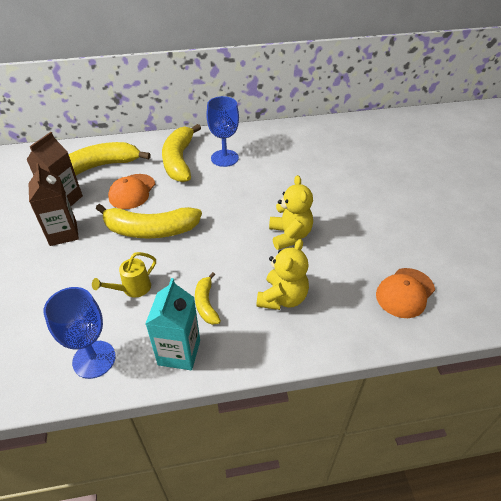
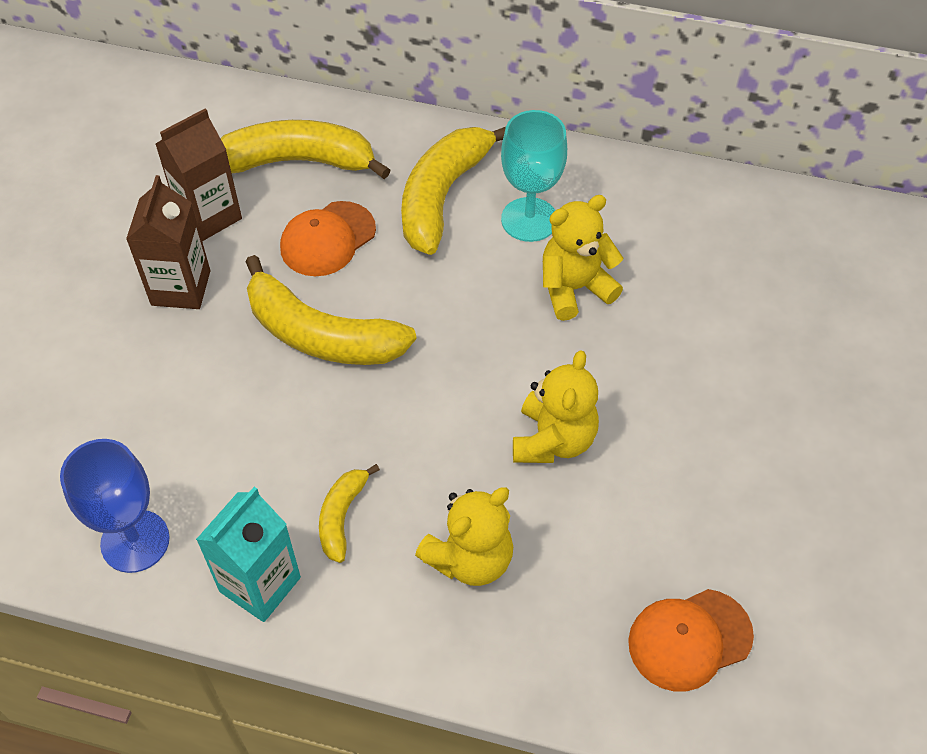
camera: 25 degrees right, 10 degrees up
yellow watering can [92,252,156,297] -> none
blue goblet [206,96,239,167] -> turquoise goblet [501,110,567,242]
none -> yellow teddy bear [543,195,623,321]

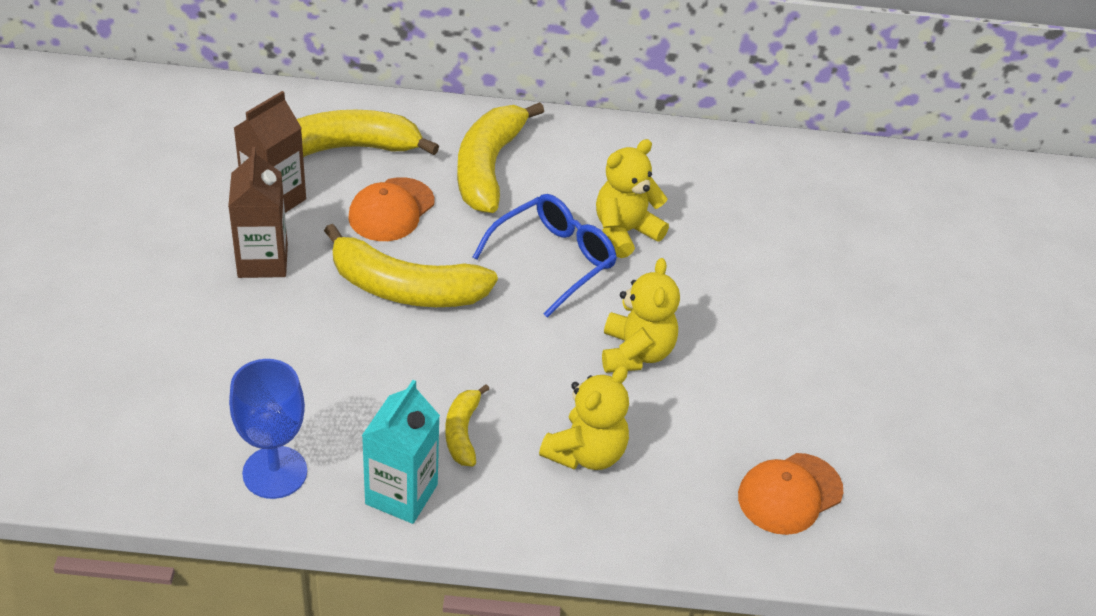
camera: 15 degrees left, 10 degrees down
turquoise goblet [501,110,567,242] -> none
none -> blue glasses [473,194,617,318]

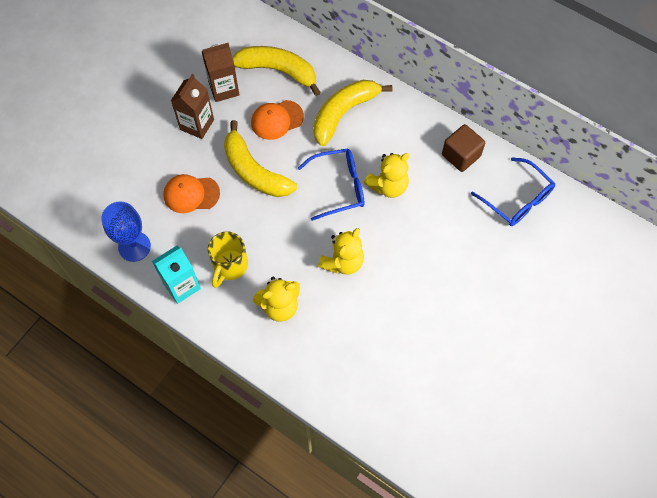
camera: 35 degrees right, 20 degrees up
yellow banana [445,384,489,467] -> yellow mug [208,231,248,288]
yellow teddy bear [596,139,669,258] -> yellow teddy bear turned 150 degrees clockwise [364,153,410,198]
orange cap [738,453,843,535] -> orange cap moved to [163,174,220,213]
none -> brown cube [442,124,485,172]
none -> blue glasses [471,157,555,226]

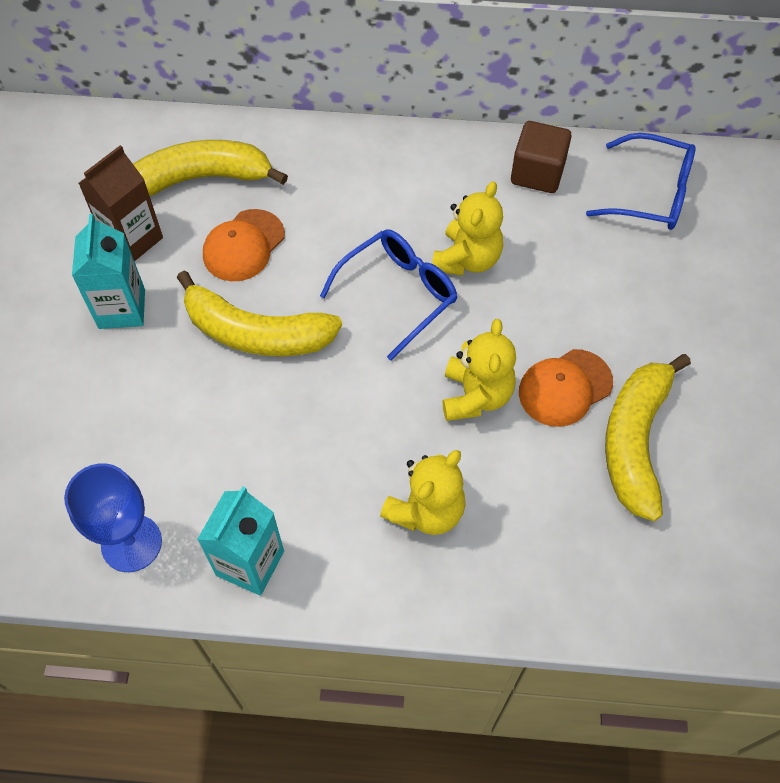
camera: 30 degrees left, 5 degrees down
orange cap [163,174,220,213] -> orange cap moved to [519,349,613,427]
brown carton [171,74,214,139] -> turquoise carton [72,214,145,329]
yellow mug [208,231,248,288] -> none
yellow banana [313,80,393,146] -> yellow banana moved to [605,354,691,521]

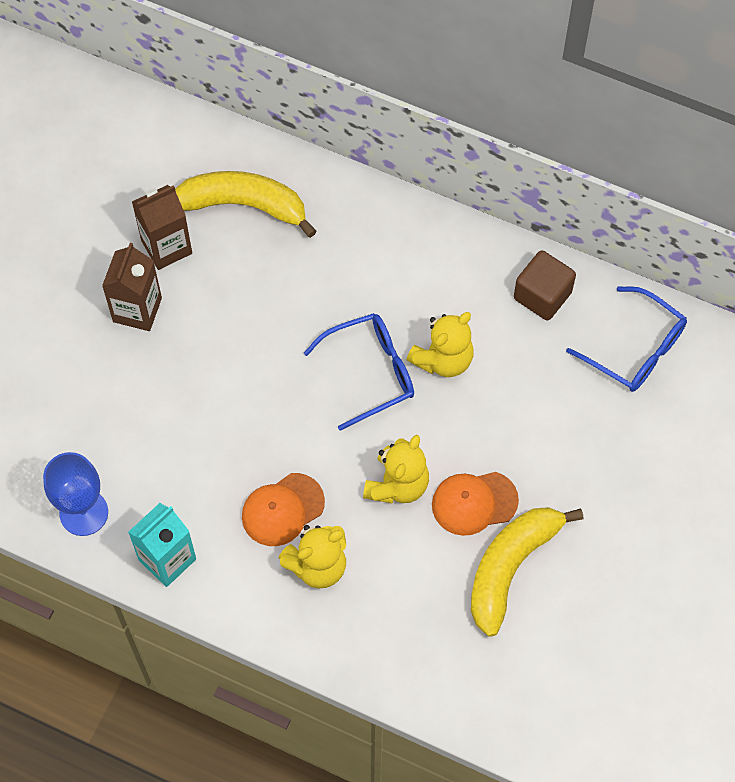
camera: 20 degrees right, 5 degrees up
turquoise carton [72,214,145,329] -> brown carton [102,243,162,331]
yellow banana [177,271,342,356] -> none
orange cap [203,209,285,281] -> orange cap moved to [242,473,325,546]

